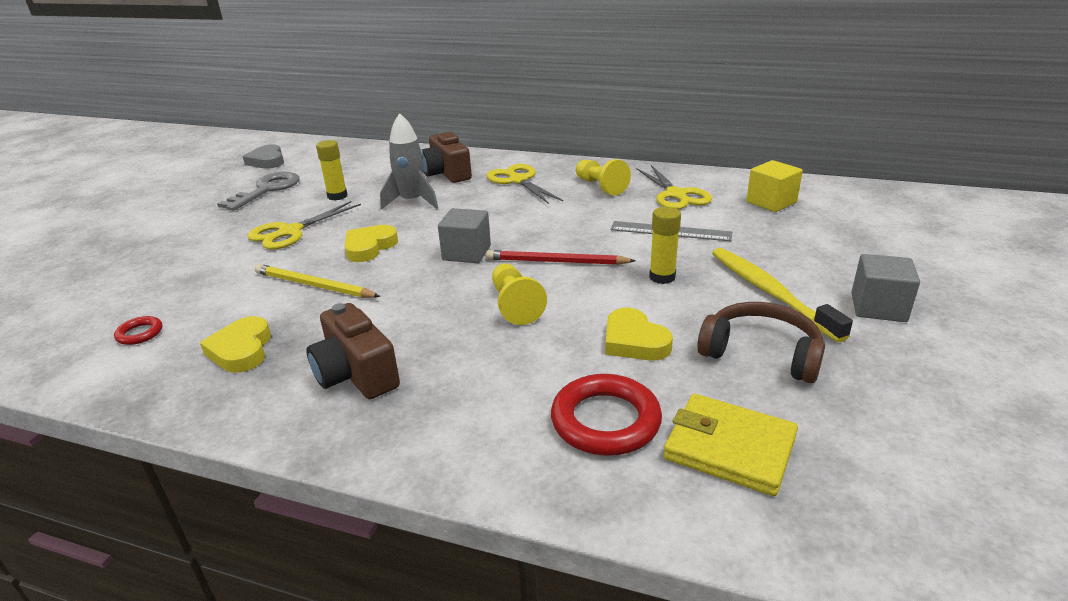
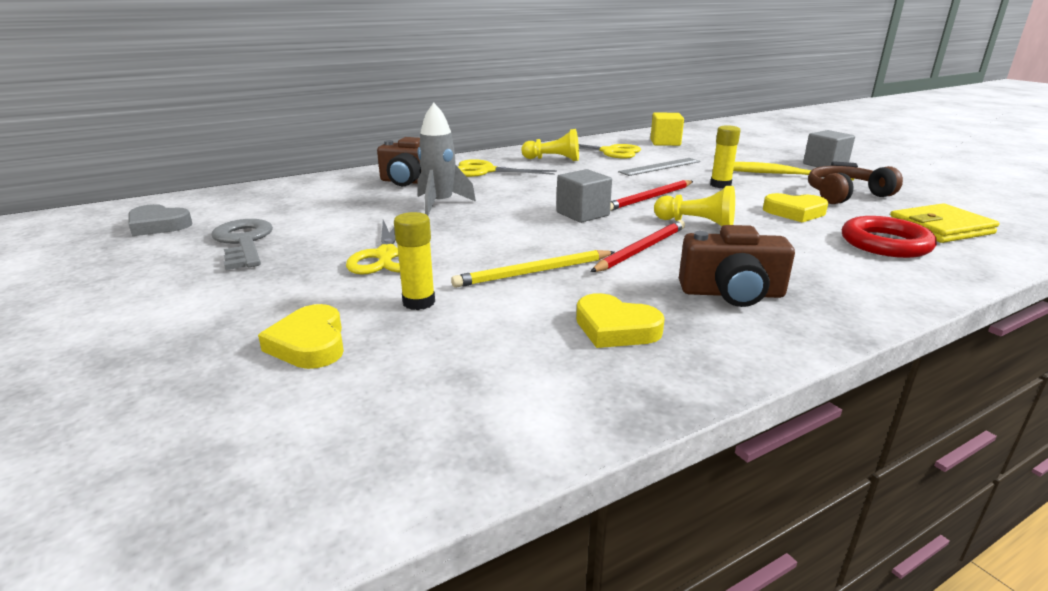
camera: 50 degrees left, 5 degrees down
red ring [114,316,162,345] -> none
yellow glue stick [316,140,348,201] -> yellow glue stick moved to [394,212,435,310]
yellow heart [345,225,398,262] -> yellow heart moved to [258,304,344,369]
none -> red pencil [590,220,685,272]

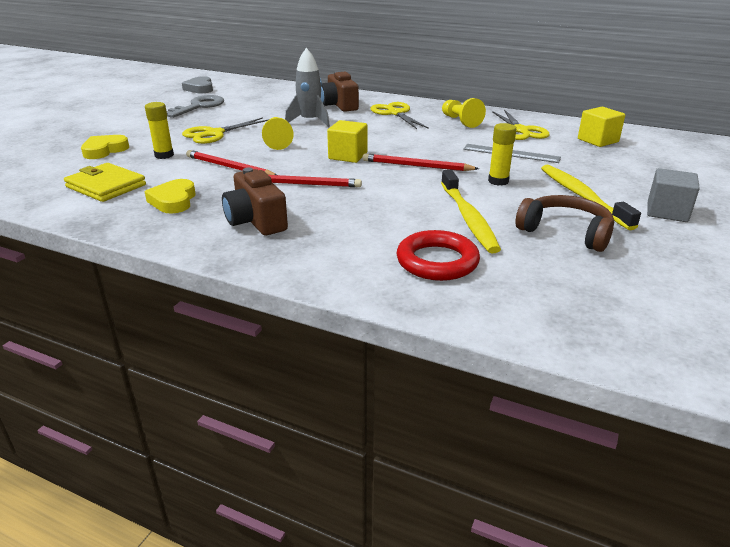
camera: 55 degrees right, 5 degrees up
yellow pencil [451,250,615,288] -> red pencil [186,150,277,175]
grey cube [556,169,612,223] -> yellow cube [327,120,367,163]
yellow pawn [654,186,735,226] -> yellow pawn moved to [262,117,294,150]
yellow heart [763,193,828,222] -> yellow toothbrush [441,170,501,253]
yellow wallet [890,203,1000,243] -> yellow wallet moved to [64,163,146,202]

